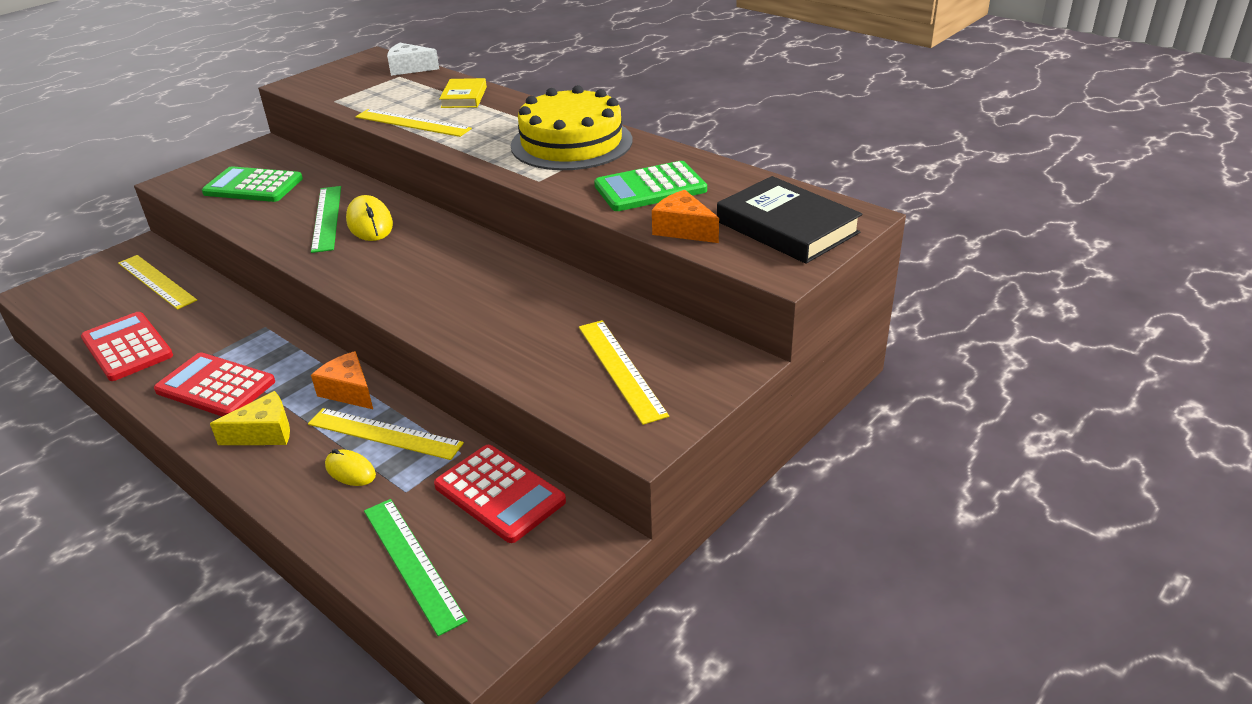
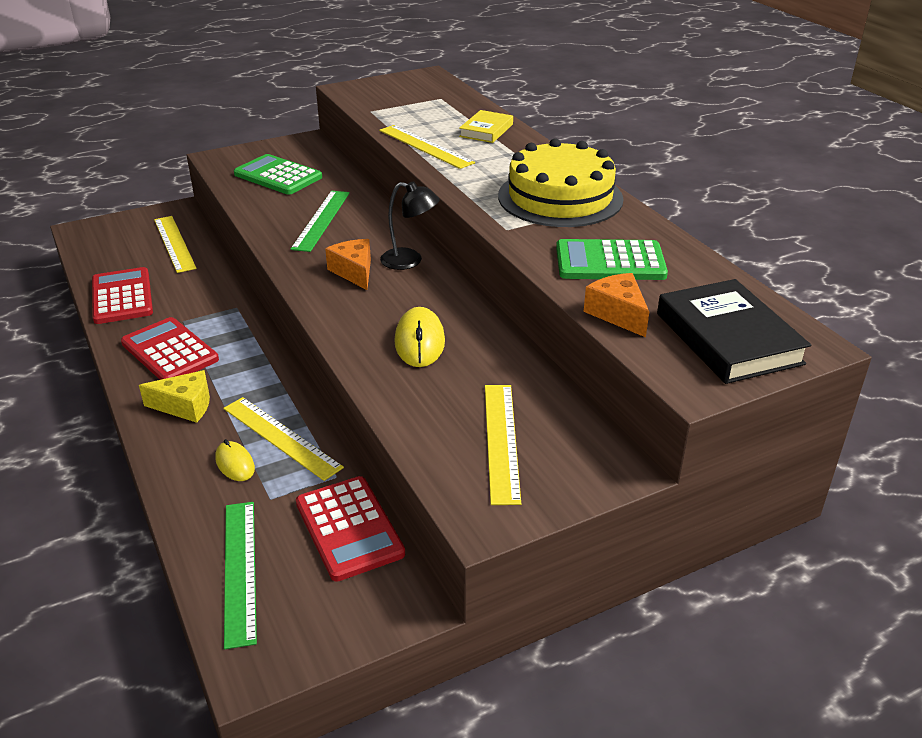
camera: 20 degrees right, 0 degrees up
orange cheese [311,351,373,409] -> orange cheese moved to [325,239,371,290]
yellow mouse [346,195,393,241] -> yellow mouse moved to [394,307,445,367]
white cheese [387,43,439,76] -> none
none -> black lamp [380,181,440,270]

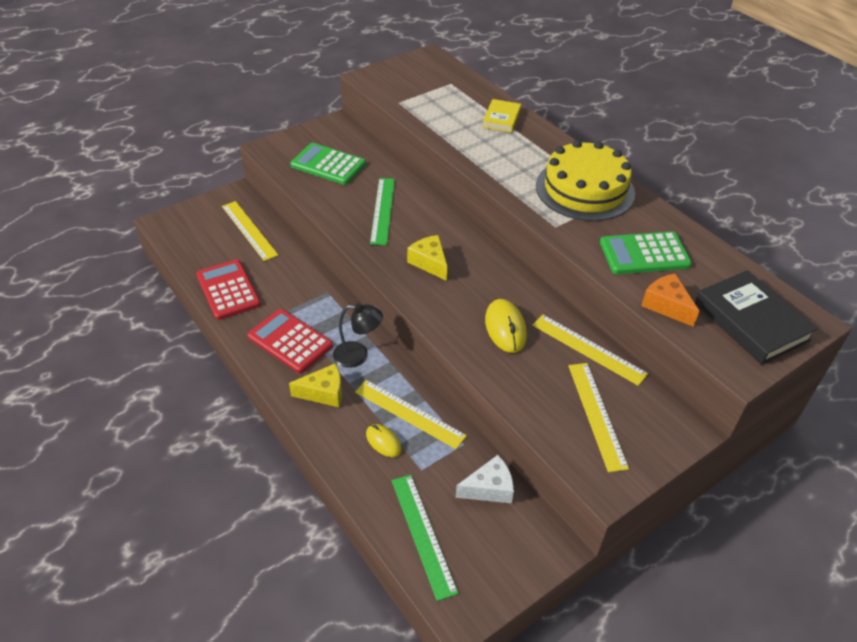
camera: 10 degrees left, 10 degrees up
red calculator [296,476,405,582] -> white cheese [456,455,514,503]
orange cheese [325,239,371,290] -> yellow cheese [407,235,448,281]
yellow ruler [379,125,475,169] -> yellow ruler moved to [532,314,648,386]
black lamp [380,181,440,270] -> black lamp moved to [333,303,383,368]

